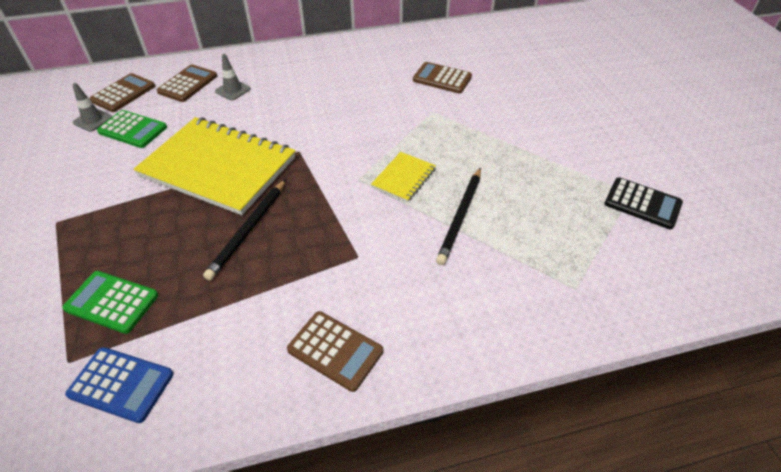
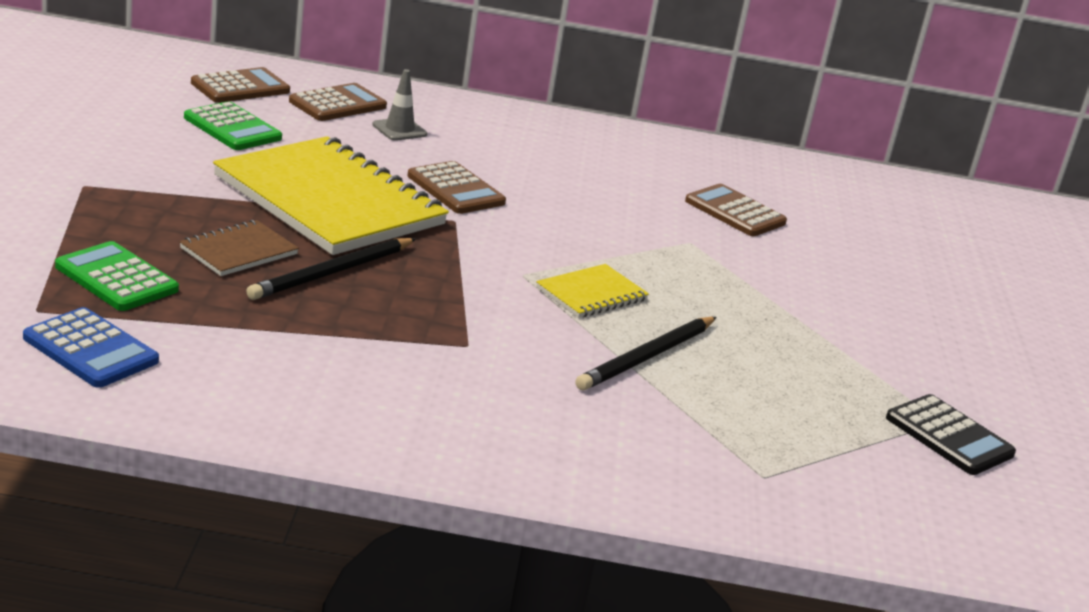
camera: 15 degrees right, 20 degrees down
grey traffic cone [72,83,112,132] -> none
brown calculator [287,311,383,392] -> brown calculator moved to [407,161,506,214]
none -> brown notebook [179,220,299,276]

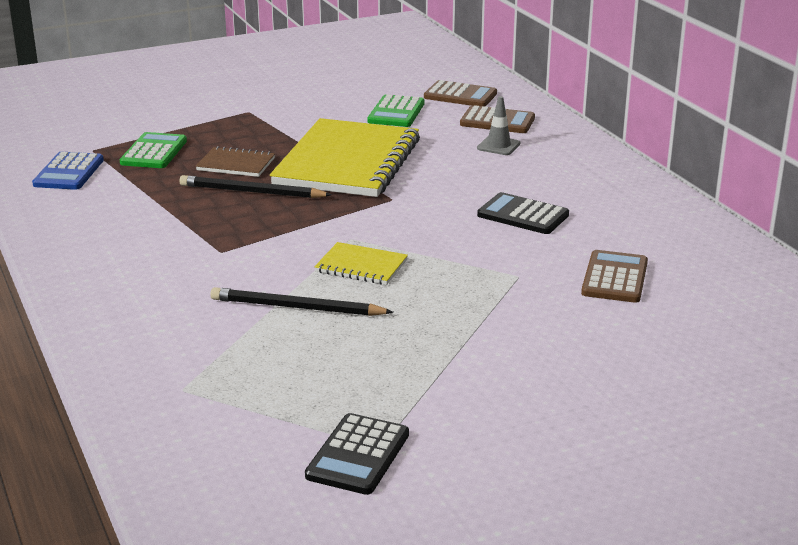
camera: 65 degrees right, 0 degrees up
brown calculator [407,161,506,214] -> none
none -> black calculator [477,192,569,234]

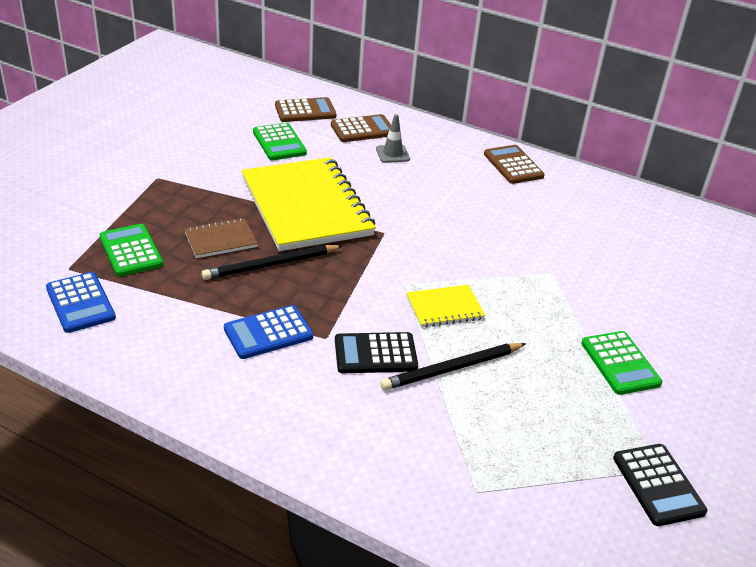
camera: 40 degrees left, 10 degrees up
black calculator [477,192,569,234] -> black calculator moved to [335,332,418,373]
brown calculator [581,250,648,303] -> brown calculator moved to [484,145,545,184]
none -> blue calculator [224,305,313,359]
none -> green calculator [581,331,662,395]

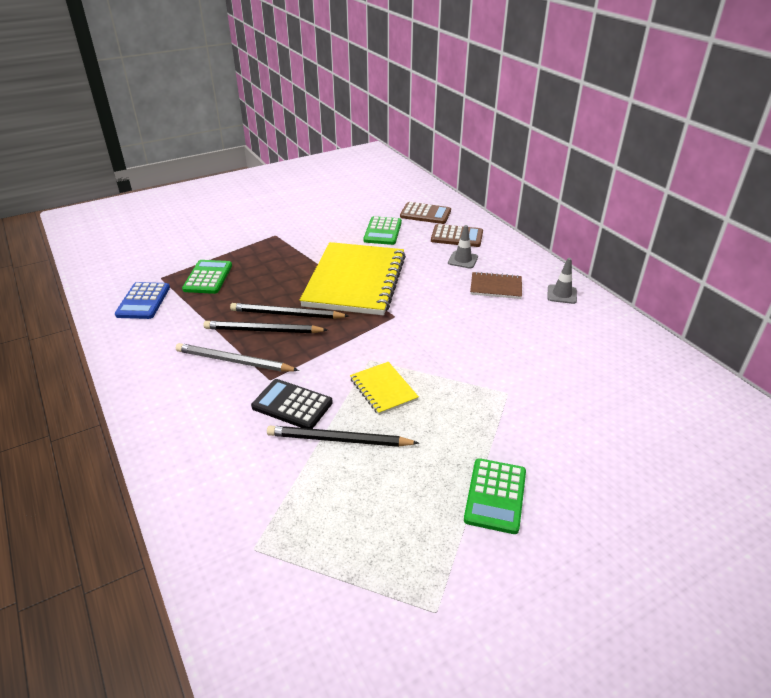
camera: 35 degrees right, 0 degrees up
brown notebook [184,218,258,258] -> brown notebook moved to [470,271,522,299]
blue calculator [224,305,313,359] -> grey pencil [176,343,299,372]
yellow notebook [407,285,485,327] -> yellow notebook turned 45 degrees clockwise [350,362,419,415]
brown calculator [484,145,545,184] -> grey traffic cone [547,258,577,304]
black calculator [613,444,707,526] -> none
none -> black pencil [204,321,328,333]

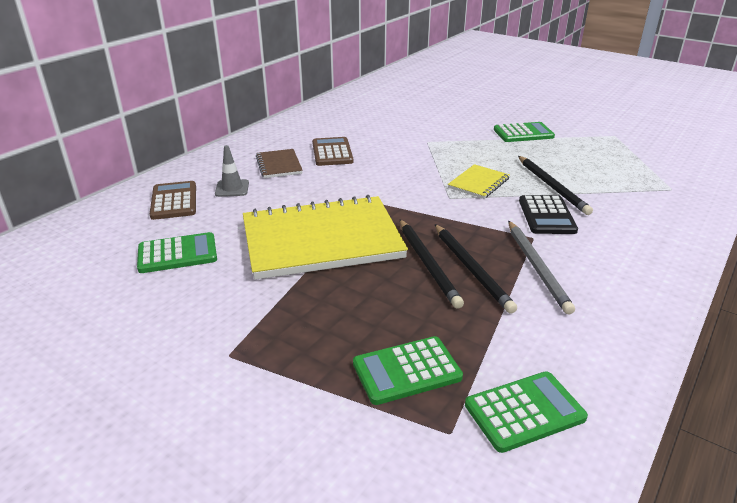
camera: 115 degrees left, 5 degrees down
blue calculator [115,282,170,319] -> green calculator [465,371,588,453]
brown calculator [400,202,451,224] -> brown calculator moved to [312,137,353,166]
grey traffic cone [547,258,577,304] -> none

